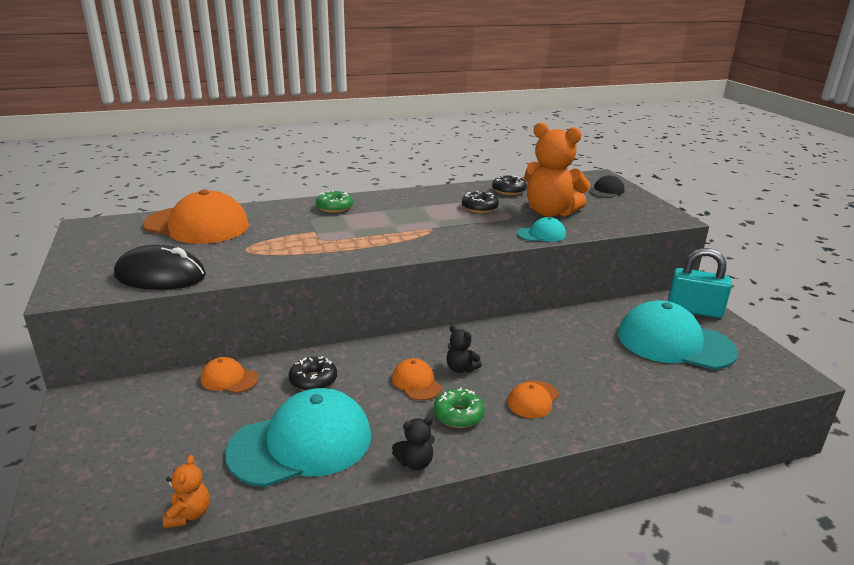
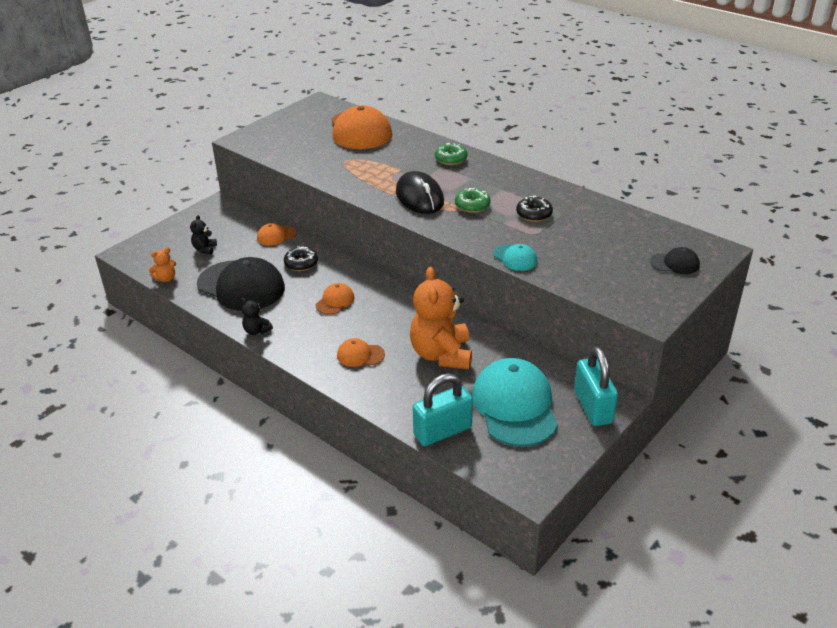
camera: 60 degrees right, 10 degrees up
black mouse [114,245,206,290] -> black mouse moved to [396,171,444,214]
orange cap [201,357,258,393] -> orange cap turned 105 degrees counterclockwise [257,223,297,246]
turquoise cap [225,388,371,487] -> black cap [197,257,285,311]
green donut [434,388,485,428] -> green donut moved to [455,188,491,213]
black teddy bear [447,326,482,373] -> black teddy bear moved to [190,215,217,255]
black donut [492,175,527,195] -> none
orange teddy bear [524,123,590,217] -> orange teddy bear moved to [410,267,472,369]
none -> turquoise padlock [413,373,473,446]

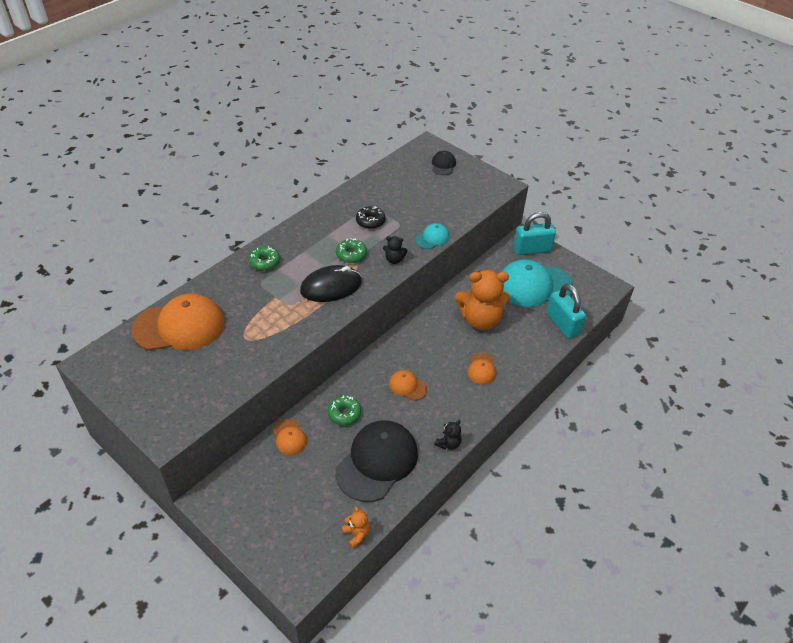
camera: 90 degrees left, 10 degrees up
black teddy bear [190,215,217,255] -> black teddy bear moved to [383,236,408,264]
black donut [284,246,318,271] -> green donut [327,395,361,425]

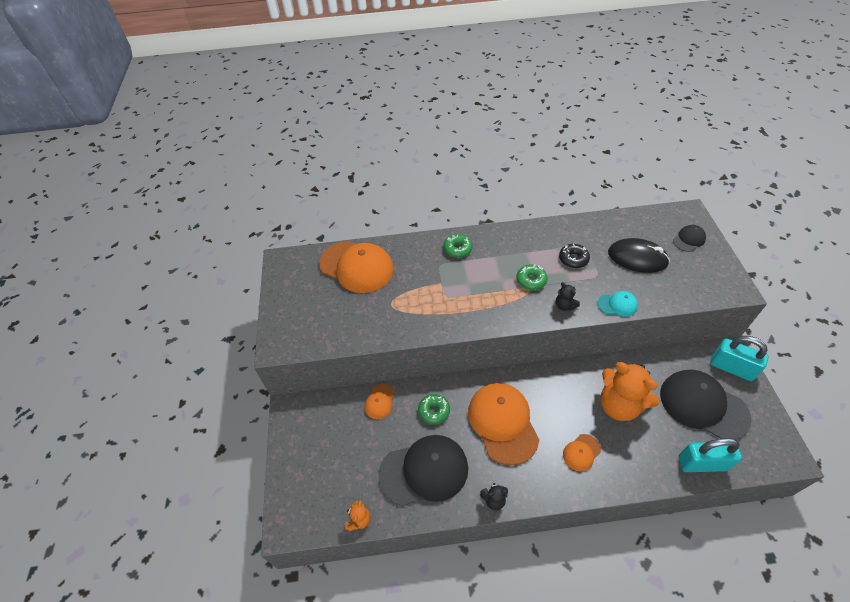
camera: 45 degrees right, 5 degrees up
black mouse [300,265,362,302] -> black mouse moved to [608,238,670,273]
orange cap [389,370,428,400] -> orange cap [468,383,539,466], size x2.15
turquoise cap [502,259,574,307] -> black cap [660,370,752,440]
turquoise padlock [547,284,586,339] -> turquoise padlock turned 75 degrees clockwise [678,438,742,472]

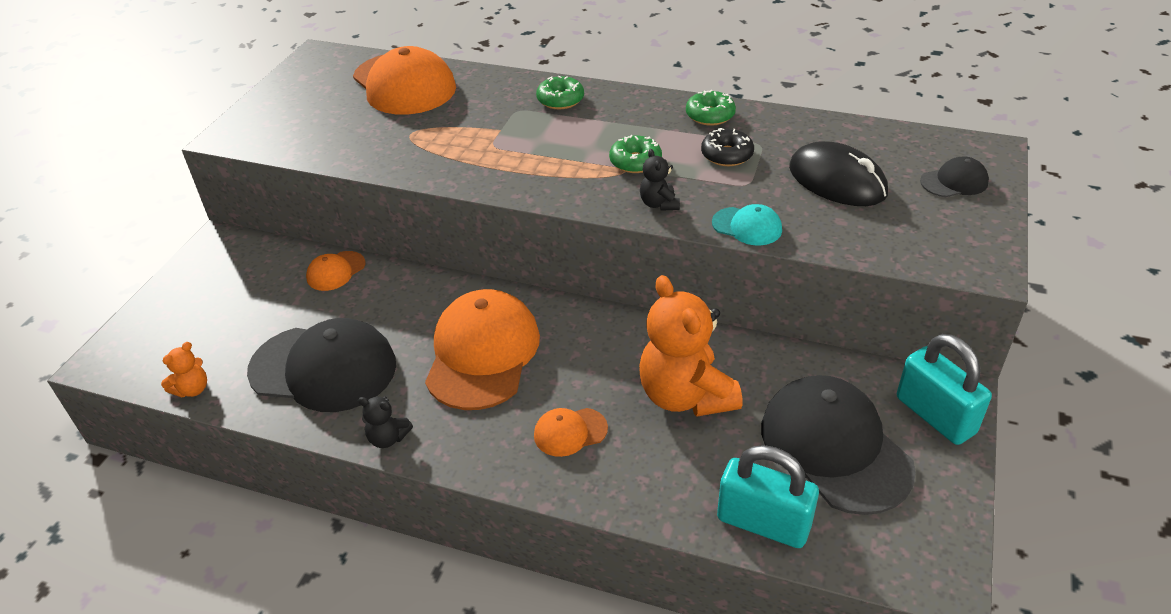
camera: 25 degrees right, 10 degrees down
green donut [418,394,450,425] -> green donut moved to [686,90,736,126]

